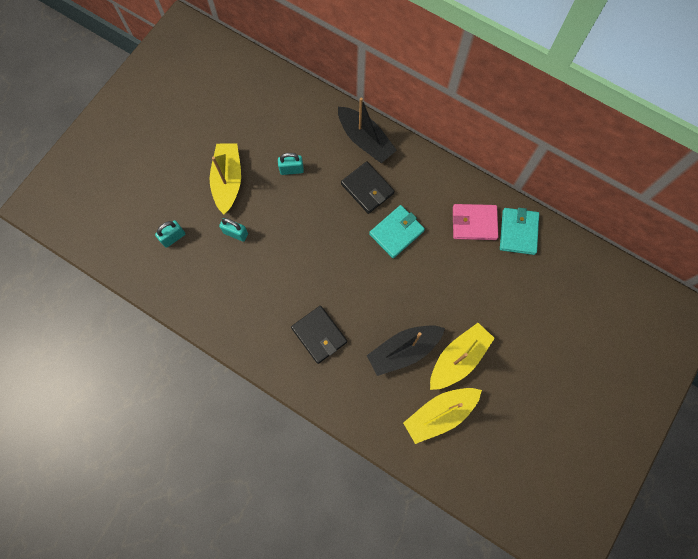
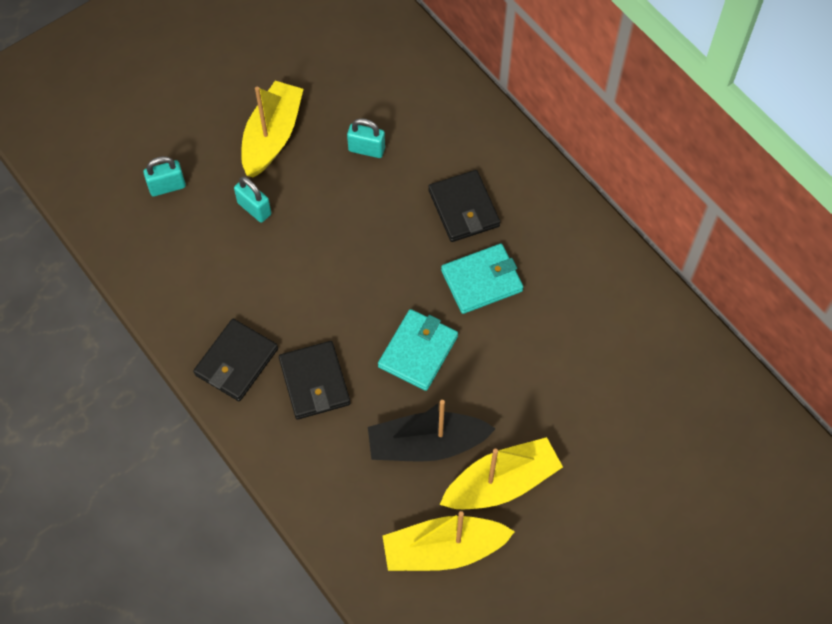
camera: 20 degrees right, 10 degrees down
black boat [338,98,397,163] -> none
pink wallet [453,204,498,240] -> none
turquoise wallet [500,208,539,255] -> turquoise wallet moved to [378,309,458,391]
none -> black wallet [193,319,278,401]

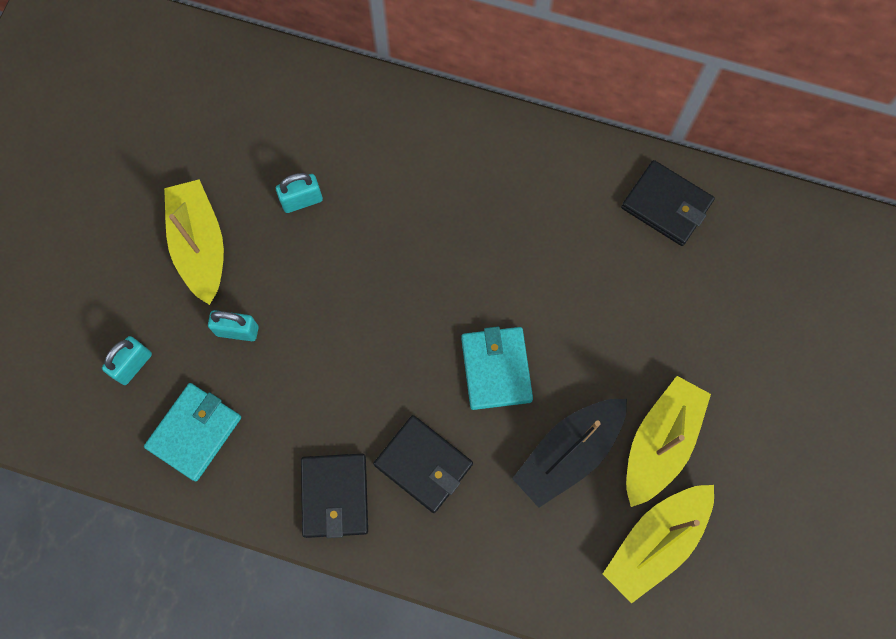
camera: 35 degrees left, 10 degrees up
black wallet [428,170,500,242] -> black wallet moved to [621,160,715,246]
turquoise wallet [441,244,523,314] -> turquoise wallet moved to [144,383,241,482]

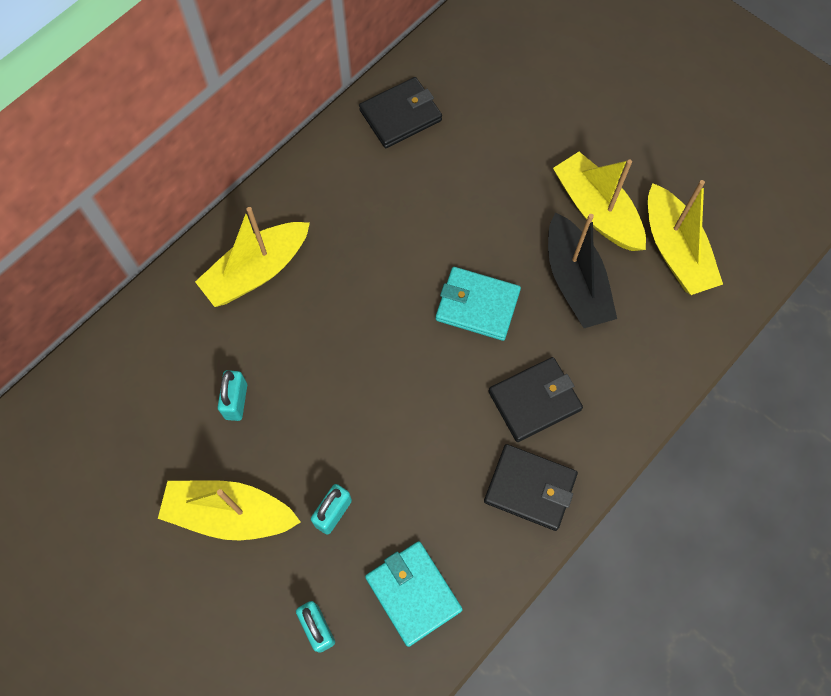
camera: 65 degrees left, 5 degrees down
none -> yellow boat [195,207,310,307]

